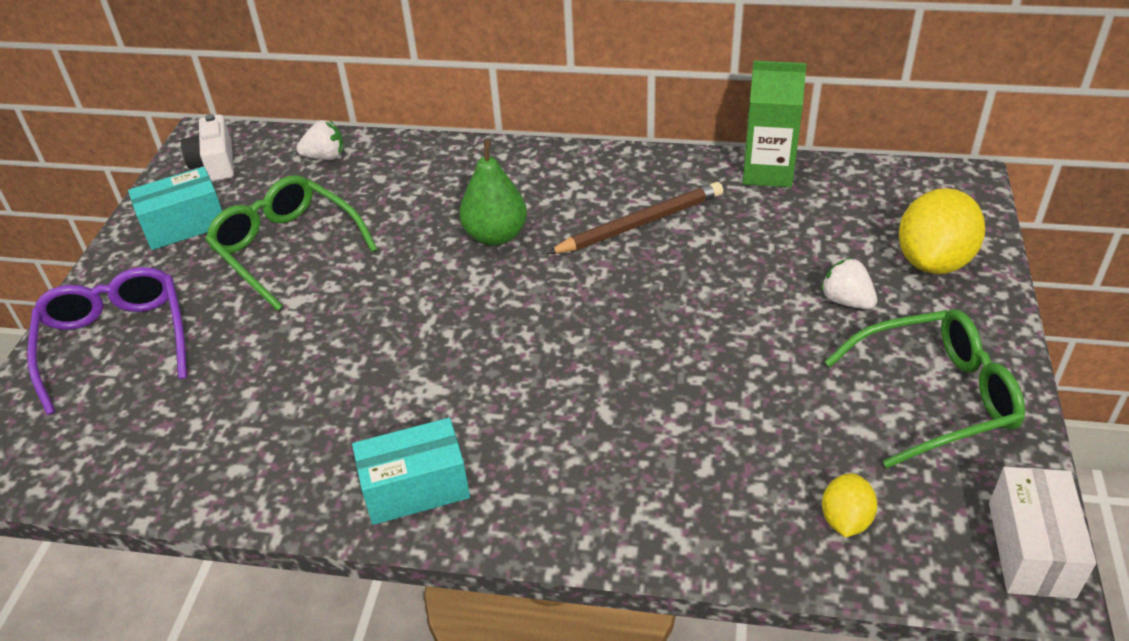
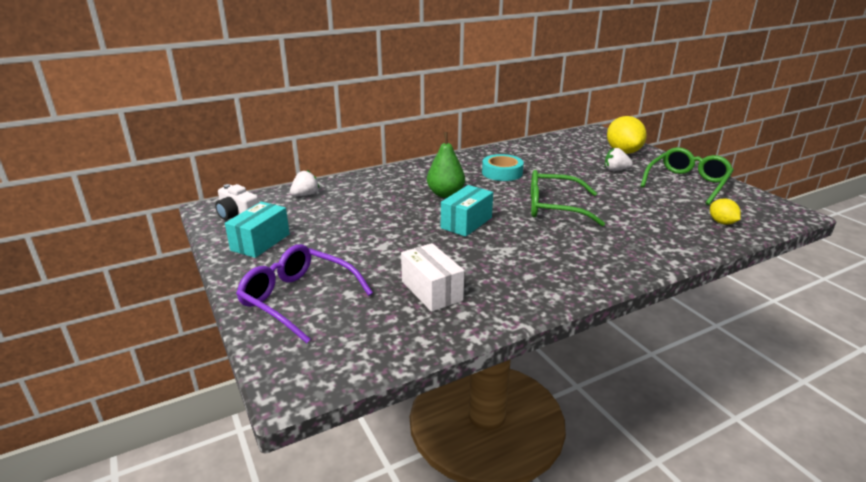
camera: 40 degrees left, 15 degrees down
green glasses [205,175,378,311] -> green glasses moved to [531,170,605,226]
turquoise box [352,418,470,525] -> turquoise box moved to [441,185,493,237]
brown pencil [547,182,723,254] -> turquoise tape [482,154,524,181]
green carton [743,61,807,188] -> none
white box [989,467,1096,599] -> white box moved to [401,243,464,312]

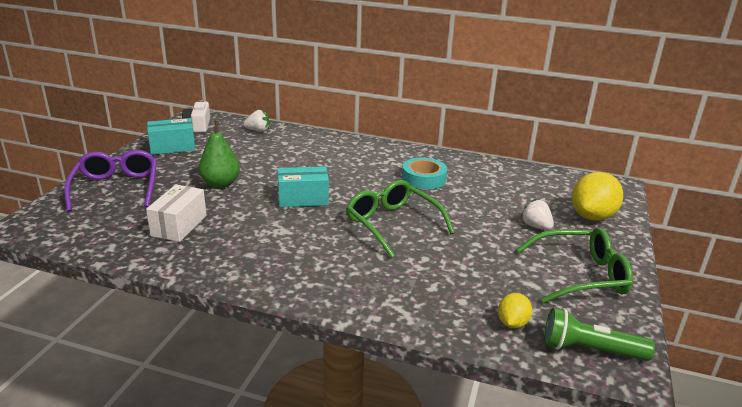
camera: 45 degrees right, 0 degrees up
green pear [427,132,465,198] -> green pear moved to [198,121,240,188]
none -> green flashlight [544,307,655,361]

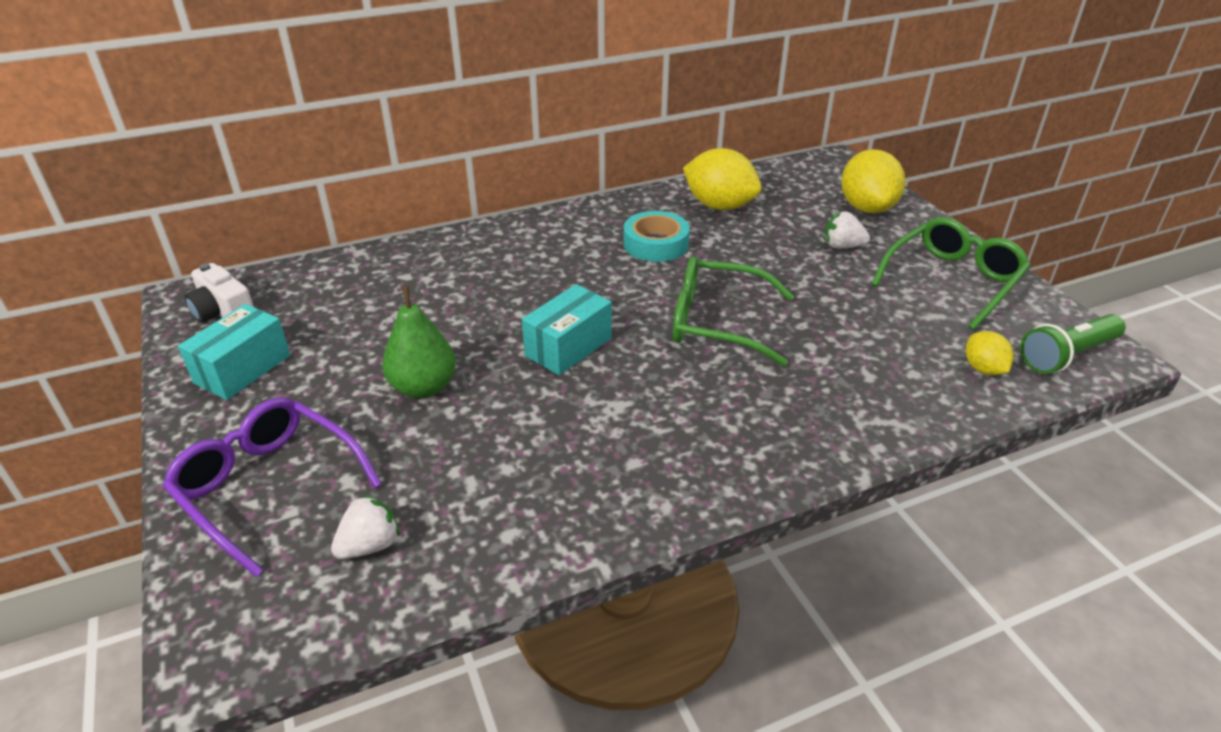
camera: 40 degrees left, 10 degrees up
white box [146,185,207,242] -> none
white strawberry [243,110,269,132] -> white strawberry moved to [331,494,400,559]
none -> yellow lemon [683,148,762,210]

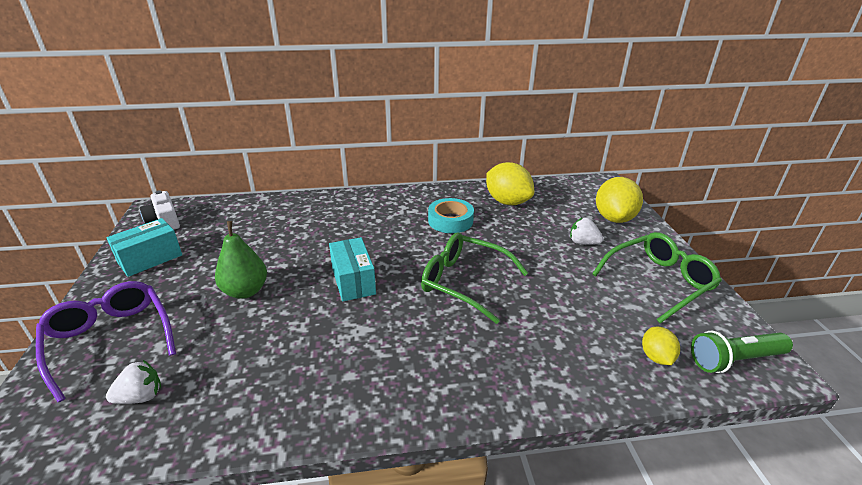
camera: 15 degrees right, 5 degrees down
turquoise box [522,284,612,375] -> turquoise box turned 75 degrees counterclockwise [329,237,376,301]

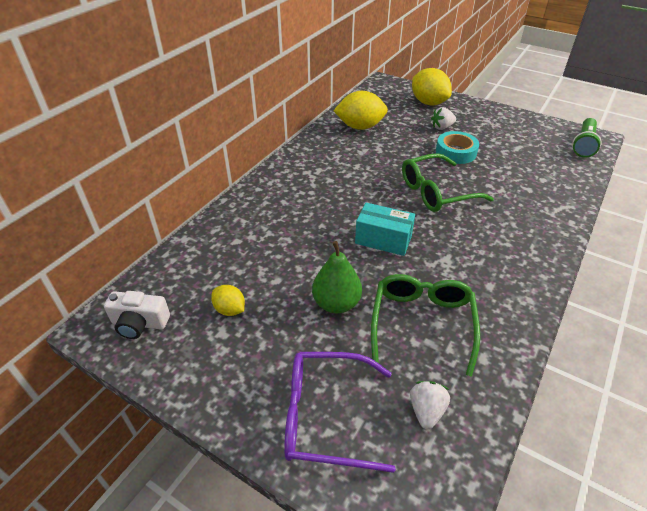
camera: 50 degrees left, 10 degrees up
turquoise box [106,218,182,277] -> none
turquoise tape [428,198,474,233] -> turquoise tape moved to [436,131,479,164]
green glasses [592,232,722,323] -> green glasses moved to [371,274,480,377]
yellow lemon [642,327,680,365] -> yellow lemon moved to [211,285,245,316]

